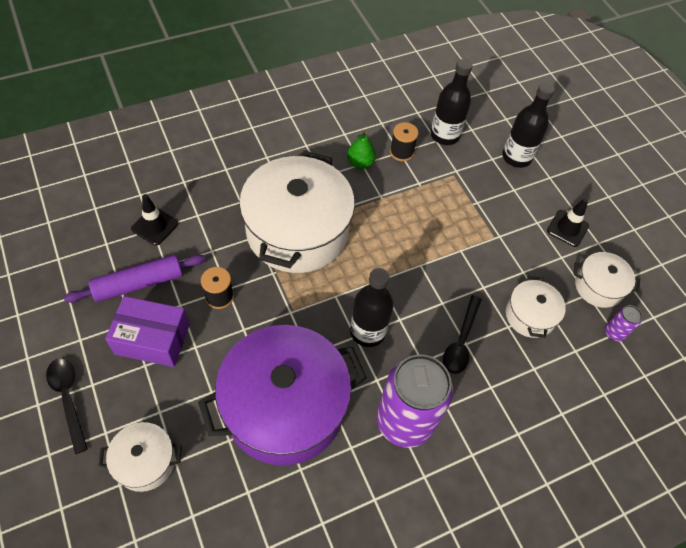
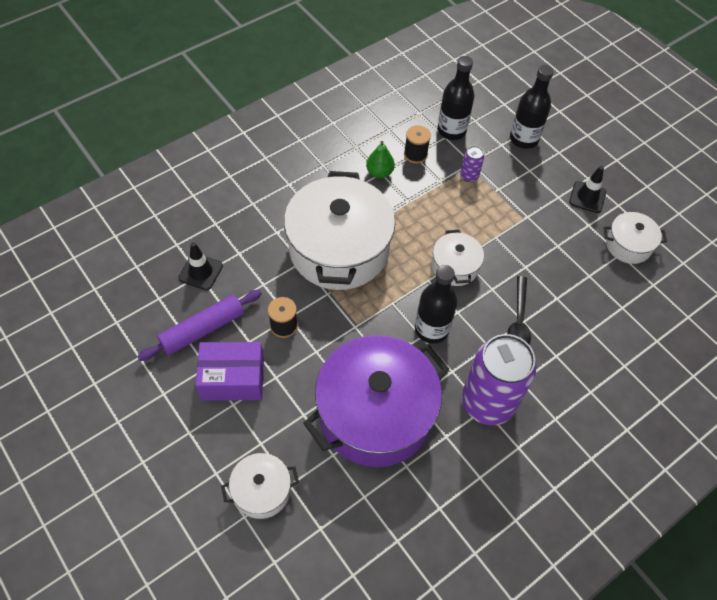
camera: 10 degrees left, 0 degrees up
black spoon [46,358,88,454] -> none
white pot [506,276,566,338] -> white pot moved to [432,230,484,286]
purple can [605,305,642,341] -> purple can moved to [460,146,484,182]

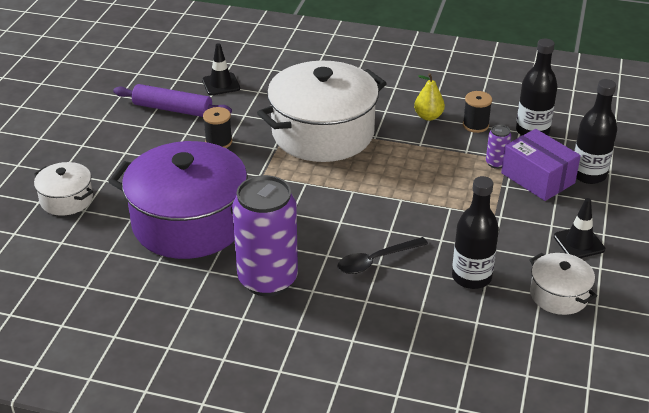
camera: 55 degrees right, 20 degrees down
purple box [195,342,264,401] -> purple box moved to [501,129,581,201]
green pear [366,141,395,178] -> yellow pear [414,73,445,121]
black bottle [415,265,457,344] -> black bottle moved to [452,176,499,289]
white pot [432,230,484,286] -> none

